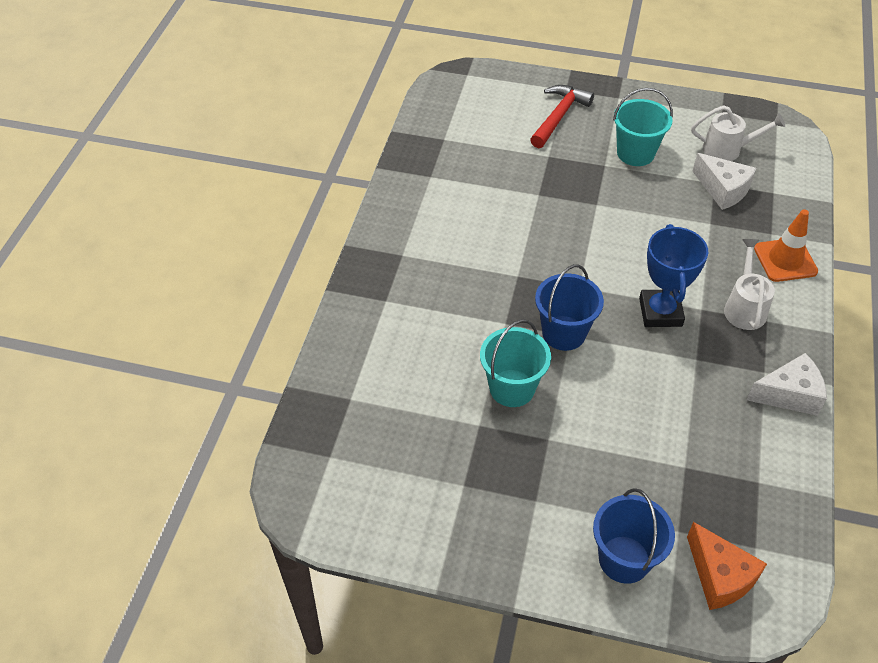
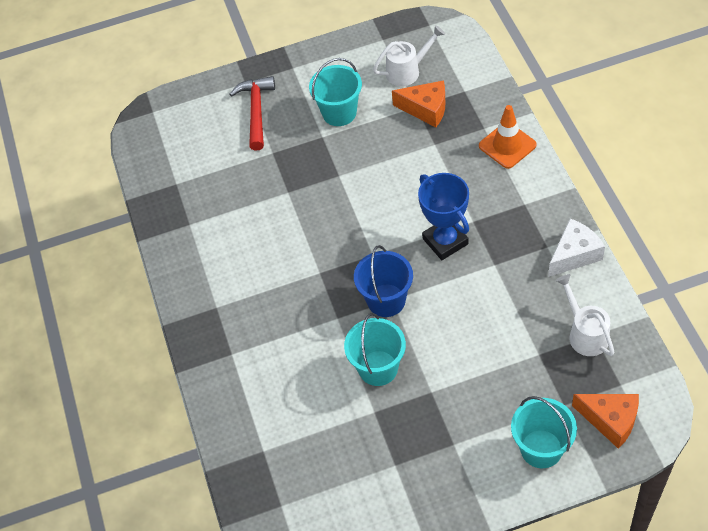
camera: 25 degrees left, 5 degrees up
blue bucket [593,488,675,584] -> turquoise bucket [511,396,577,468]
white cheese [692,153,756,210] -> orange cheese [392,80,445,127]
white watering can [724,239,775,330] -> white watering can moved to [556,274,615,356]

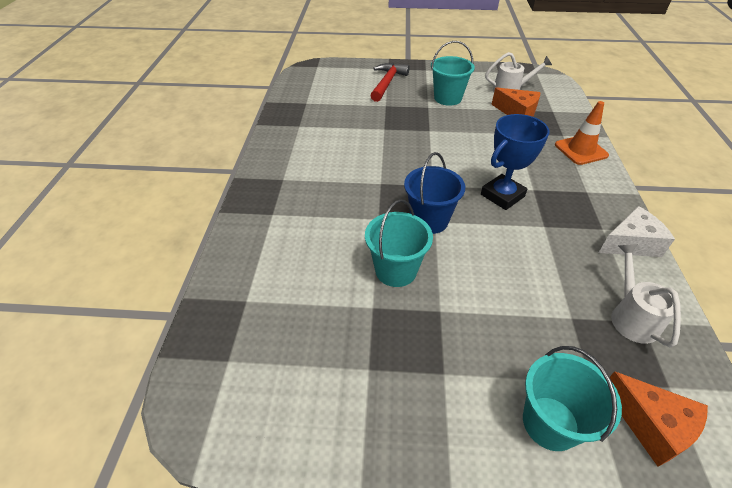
camera: 15 degrees right, 10 degrees down
blue trophy [418,173,469,260] -> blue trophy turned 60 degrees clockwise [481,114,549,210]

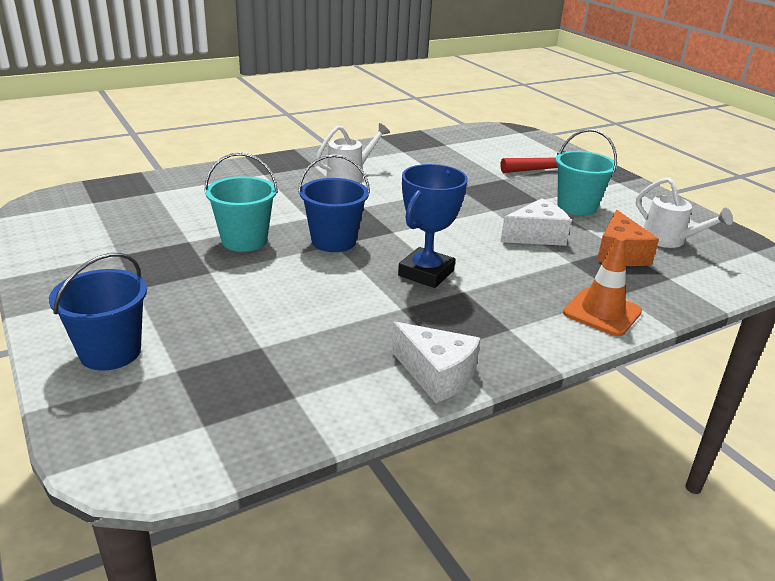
camera: 55 degrees right, 15 degrees down
blue trophy [481,114,549,210] -> blue trophy turned 75 degrees counterclockwise [398,164,468,288]
turquoise bucket [523,346,622,451] -> blue bucket [49,253,147,371]
orange cheese [609,371,708,467] -> none
white watering can [611,244,681,347] -> white watering can moved to [316,123,390,182]
none -> white cheese [501,199,571,246]

